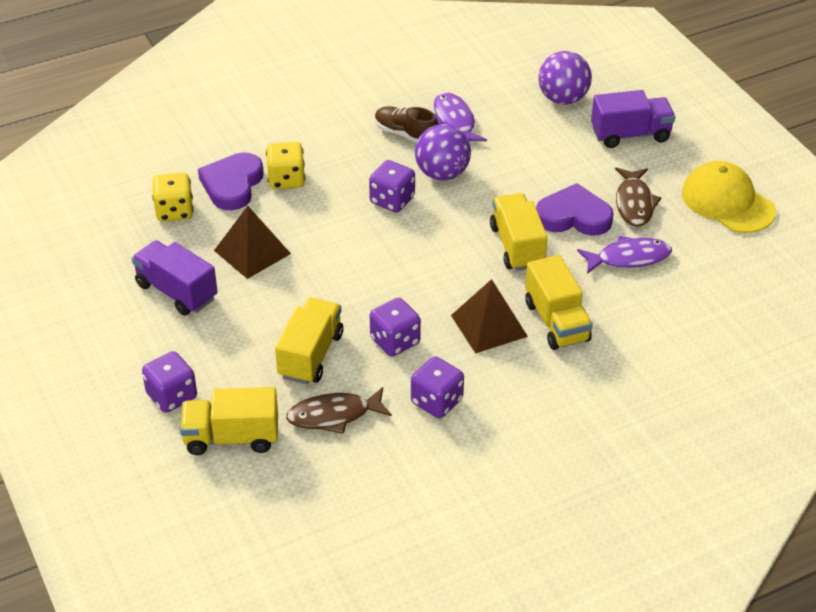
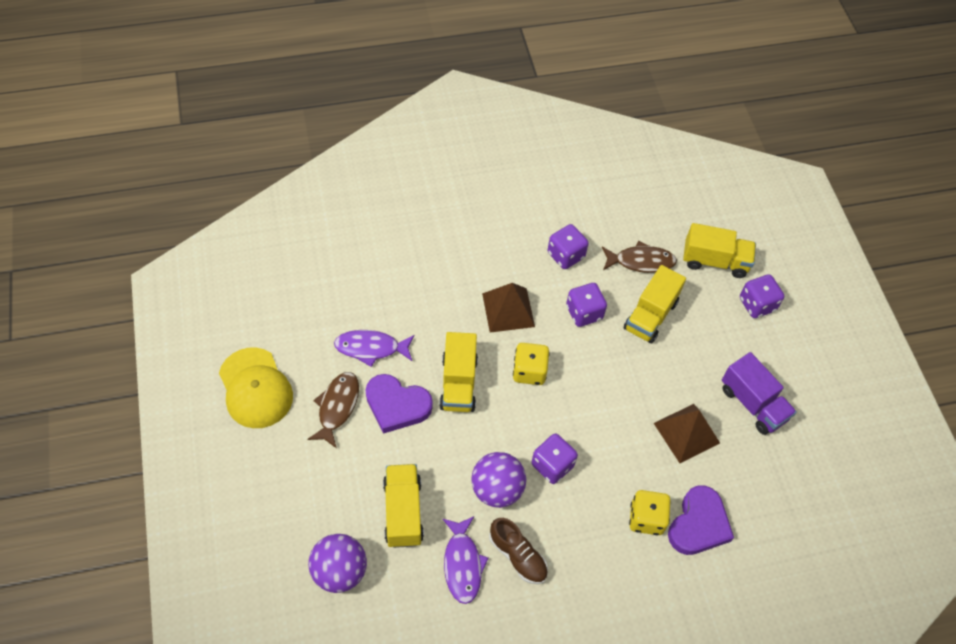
camera: 170 degrees left, 15 degrees up
yellow dice [153,173,193,222] -> yellow dice moved to [513,343,550,385]
yellow truck [525,255,593,350] -> yellow truck moved to [383,464,424,548]
purple truck [591,90,675,148] -> none

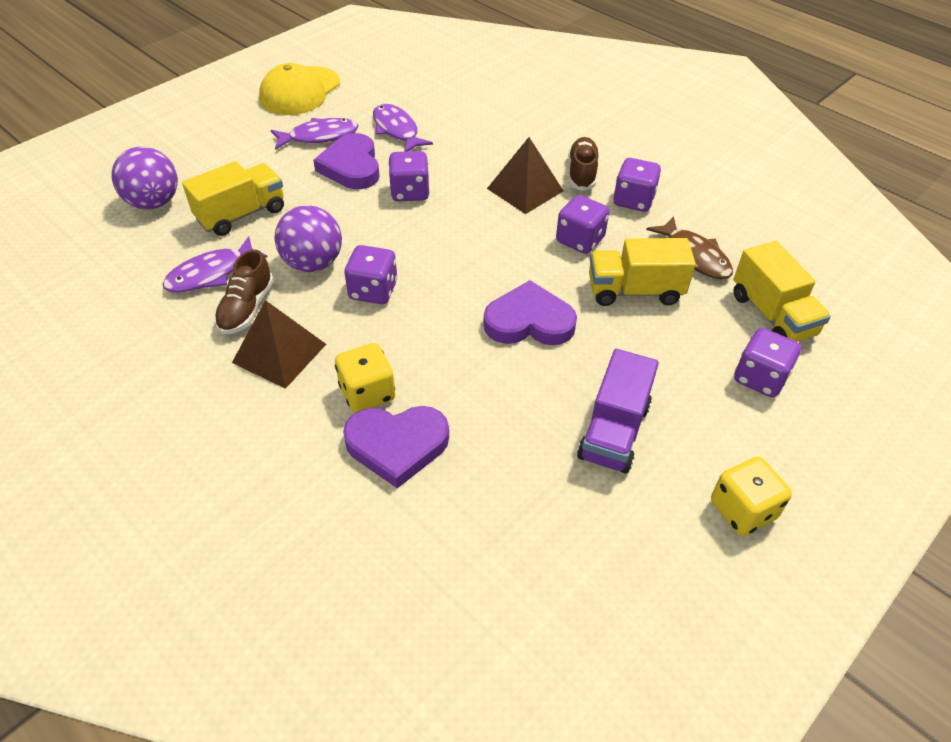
camera: 60 degrees right, 10 degrees down
brown fish [307,372,359,449] -> purple fish [271,118,358,150]
yellow truck [439,332,478,412] -> purple dice [388,151,430,201]
yellow dice [513,343,550,385] -> yellow dice moved to [711,457,792,536]
brown pyramid [654,404,720,463] -> brown pyramid moved to [232,300,326,389]
none -> purple heart [483,280,577,345]
none -> brown shoe [568,137,599,191]

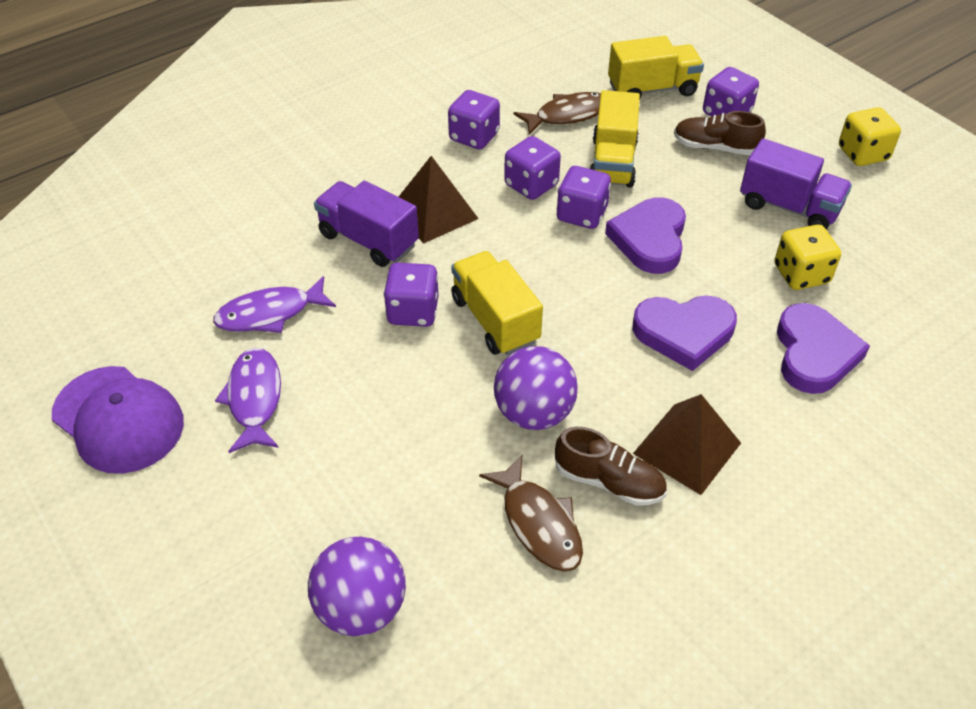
camera: 80 degrees left, 0 degrees up
purple fish [163,236,267,293] -> brown fish [479,455,583,572]
yellow truck [182,161,284,236] -> yellow truck moved to [451,251,543,355]
yellow cap [259,63,340,115] -> purple cap [52,366,184,474]
purple heart [313,133,379,189] -> purple heart moved to [632,295,737,371]
yellow dice [335,343,395,413] -> yellow dice moved to [774,225,841,290]
purple dice [345,245,398,304] -> purple dice moved to [556,166,611,229]
brown shoe [568,137,599,191] -> brown shoe moved to [674,111,766,155]
none -> purple truck [314,181,419,267]

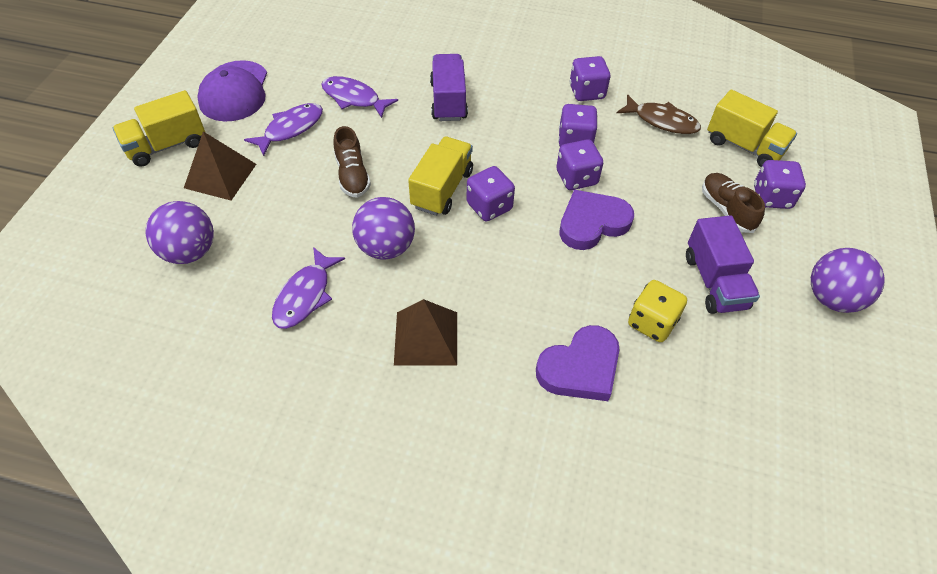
camera: 50 degrees right, 5 degrees up
purple dice [384,263,439,327] -> purple dice moved to [466,166,515,221]
brown pyramid [399,156,479,244] -> brown pyramid moved to [184,131,256,201]
brown fish [479,455,583,572] -> purple fish [272,247,345,329]
brown shoe [555,426,667,506] -> brown shoe moved to [333,126,371,198]
yellow truck [589,90,640,188] -> yellow truck moved to [113,90,205,167]
purple heart [632,295,737,371] -> none
yellow dice [839,107,901,166] -> purple ball [811,248,885,313]

